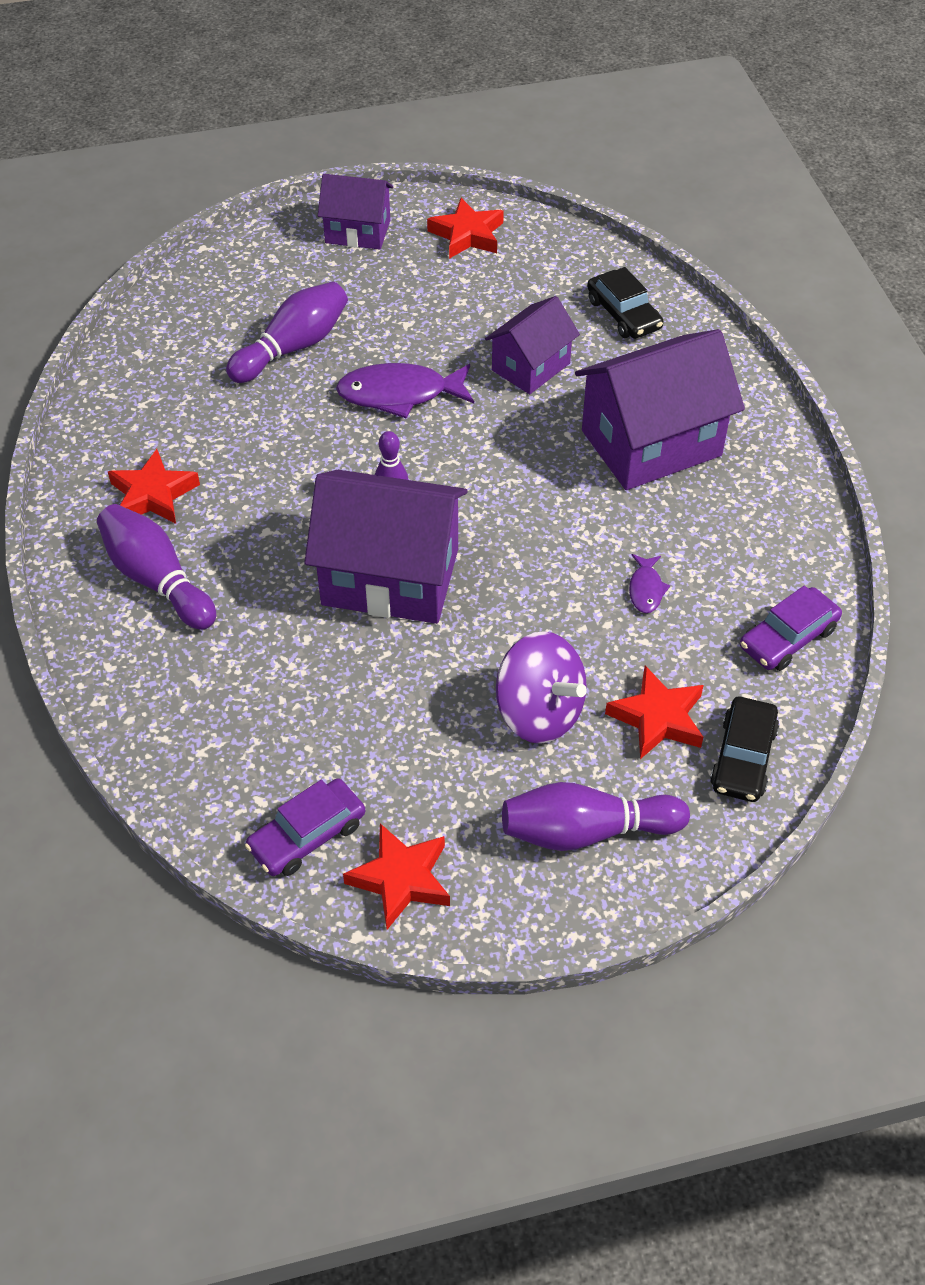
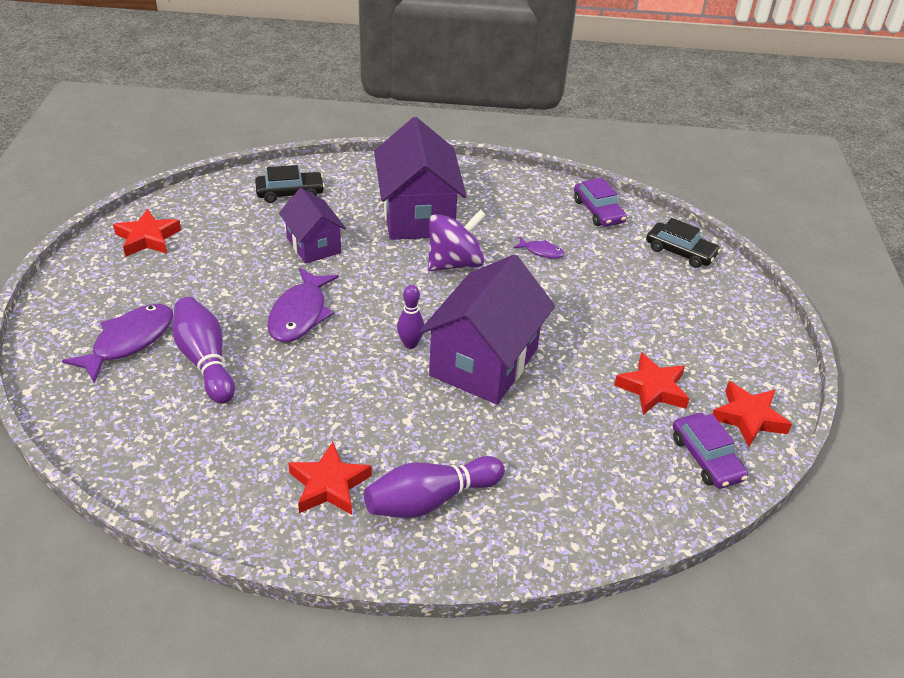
camera: 75 degrees left, 10 degrees down
purple house [318,174,393,249] -> none
purple spinning top [496,631,587,744] -> purple spinning top moved to [428,210,486,271]
purple bowling pin [502,782,690,851] -> none
red star [605,666,704,759] -> red star moved to [614,352,689,415]
none -> purple fish [62,304,173,383]

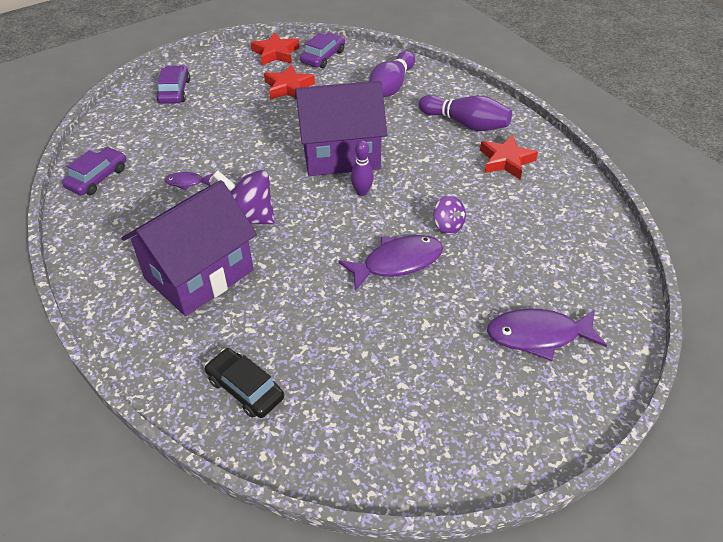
camera: 125 degrees left, 5 degrees up
red star [113,209,181,257] -> none
purple bowling pin [172,297,235,404] -> purple bowling pin moved to [369,51,415,97]
purple house [279,188,346,264] -> none
purple fish [513,237,565,259] -> purple fish turned 75 degrees counterclockwise [165,172,213,190]
black car [646,218,721,268] -> none
none -> purple car [156,65,190,104]
none -> purple spinning top [433,195,466,234]

